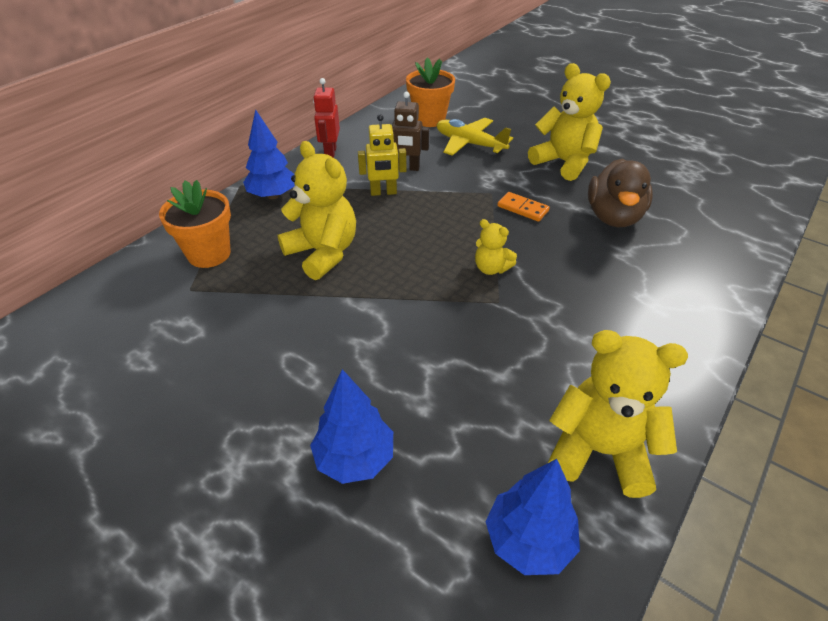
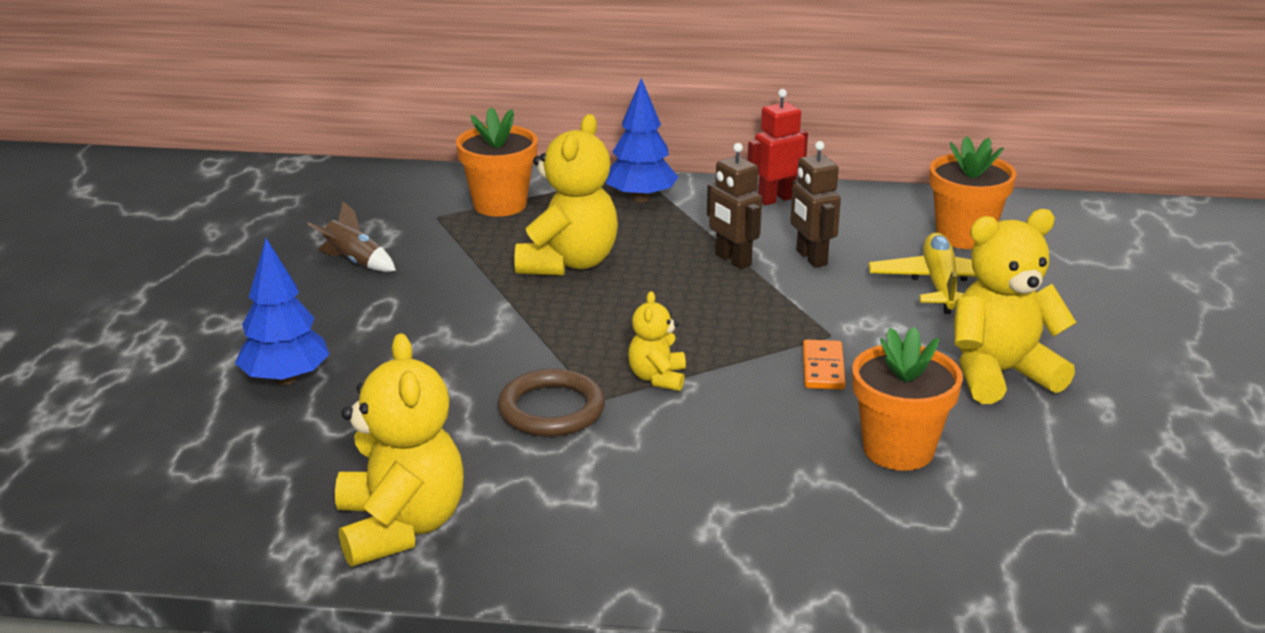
camera: 60 degrees right, 15 degrees down
yellow robot [358,114,406,196] -> brown robot [707,143,762,269]
blue tree [485,459,580,575] -> none
yellow teddy bear [528,63,611,181] -> yellow teddy bear turned 120 degrees counterclockwise [954,209,1077,404]
brown duck [588,159,653,227] -> orange flower pot [852,326,963,471]
none -> brown rocket [307,202,396,272]
none -> brown ring [498,369,605,437]

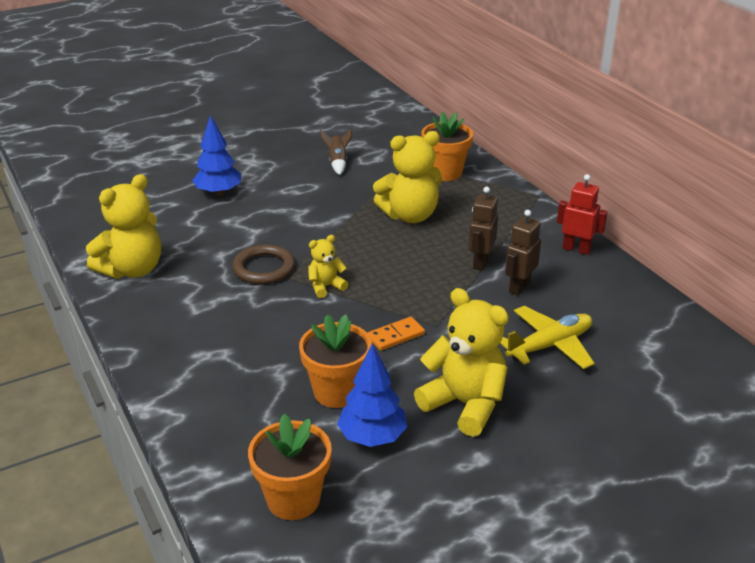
camera: 55 degrees right, 5 degrees up
blue tree [606,78,678,203] -> blue tree moved to [337,344,407,447]
orange flower pot [929,136,1016,249] -> orange flower pot moved to [248,414,332,520]

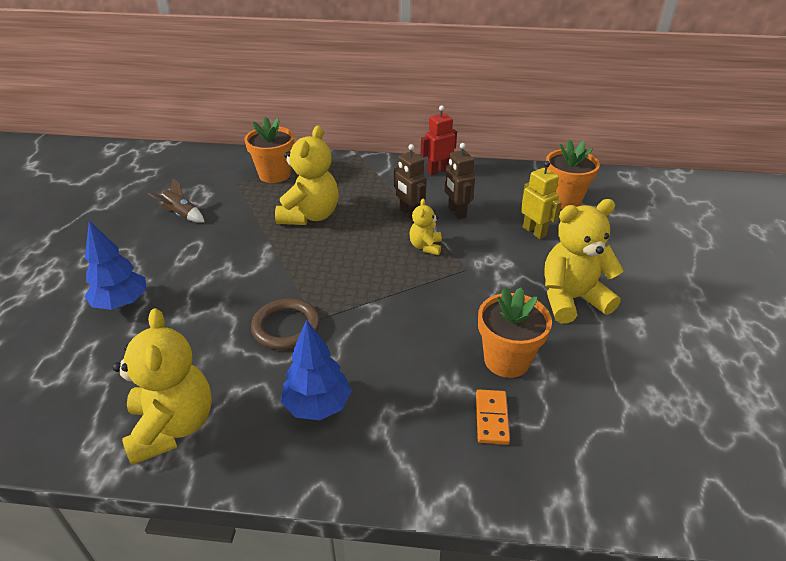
camera: 55 degrees left, 5 degrees up
orange flower pot [248,414,332,520] -> orange flower pot moved to [546,139,600,209]
yellow teddy bear [308,235,348,298] -> yellow teddy bear moved to [409,198,442,255]
blue tree [337,344,407,447] -> blue tree moved to [281,320,352,421]
orange domino [368,317,425,351] -> orange domino moved to [476,389,510,445]
yellow plane [500,306,595,369] -> yellow robot [521,161,562,239]

